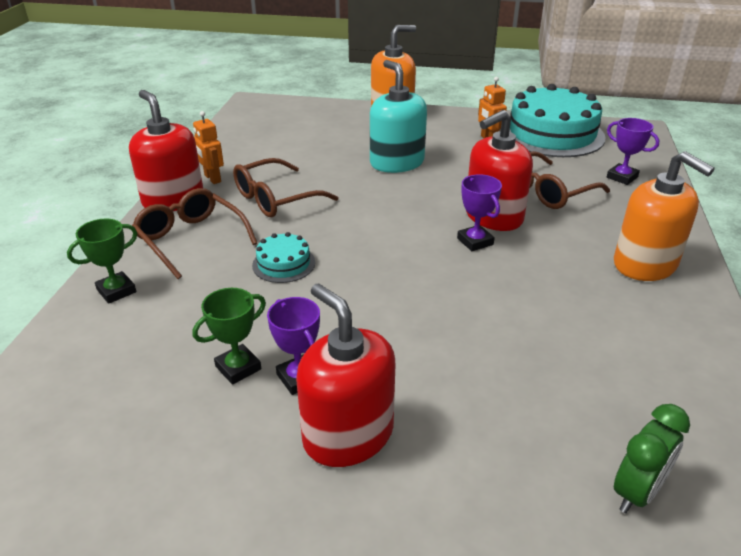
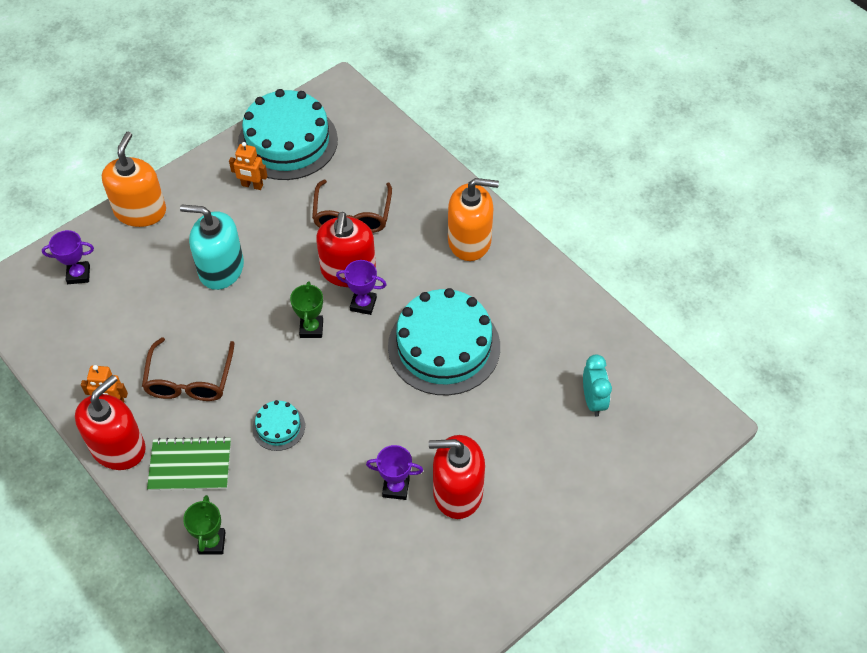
camera: 50 degrees left, 20 degrees up
red soap dispenser [129,90,203,211] -> red soap dispenser turned 120 degrees clockwise [75,375,146,470]
brown glasses [132,188,257,279] -> green notebook [147,436,231,491]
green trophy [193,288,266,385] -> green trophy moved to [290,281,323,338]
purple trophy [607,118,660,185] -> purple trophy moved to [42,230,94,284]
green clock [614,404,690,513] -> turquoise clock [583,354,612,416]
none -> turquoise cake [388,288,500,395]

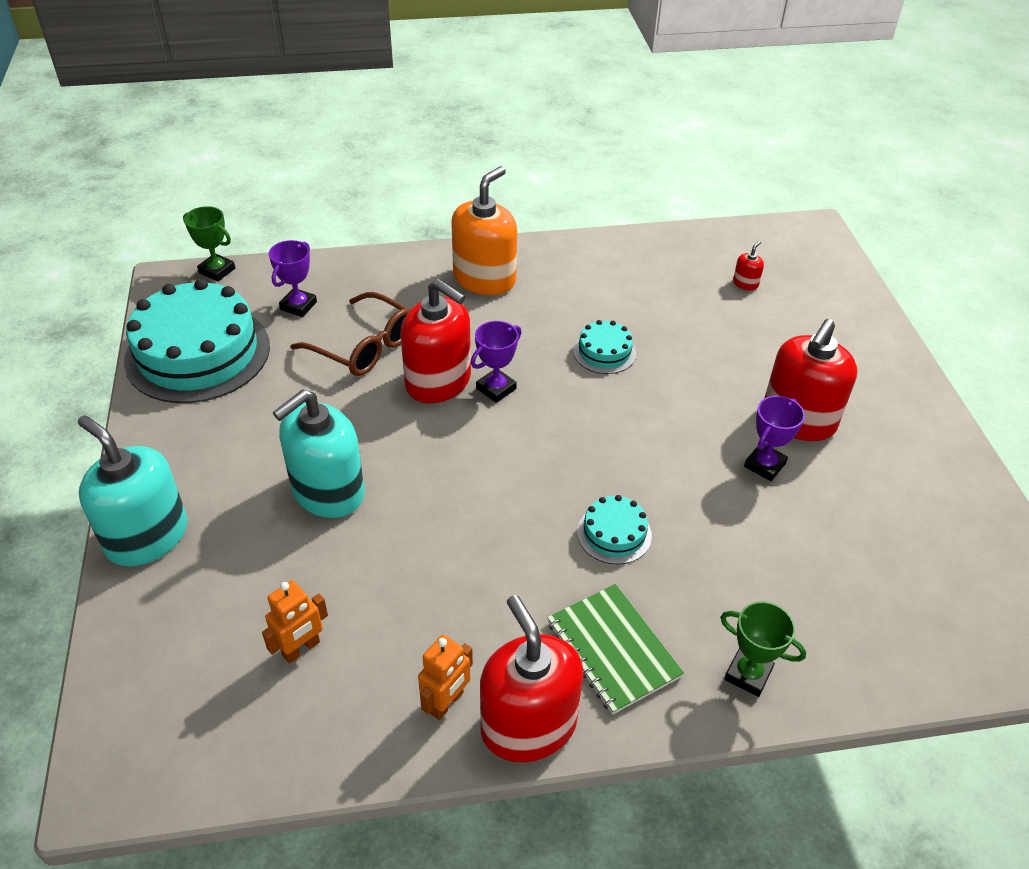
camera: 60 degrees left, 10 degrees down
purple trophy [42,230,94,284] -> purple trophy moved to [269,240,317,317]
orange soap dispenser [102,132,166,227] -> turquoise soap dispenser [78,415,187,566]
brown glasses [142,337,235,401] -> none
green notebook [147,436,231,491] -> green notebook turned 60 degrees counterclockwise [547,584,684,715]
orange robot [229,142,267,190] -> orange robot moved to [262,580,328,664]
green trophy [290,281,323,338] -> green trophy moved to [183,206,235,282]
turquoise cake [388,288,500,395] -> turquoise cake [573,320,636,374], size x0.45
turquoise clock [583,354,612,416] -> red soap dispenser [733,241,764,290]

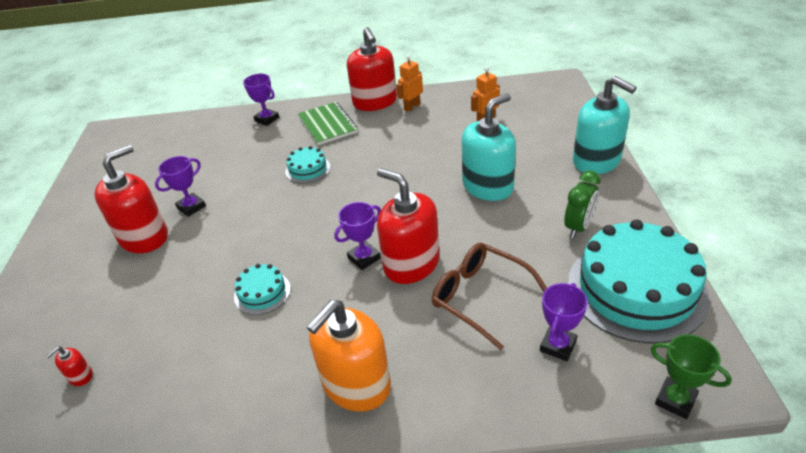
camera: 170 degrees left, 5 degrees down
green trophy [720,601,806,697] -> purple trophy [243,74,279,126]
none -> green clock [564,170,601,238]

